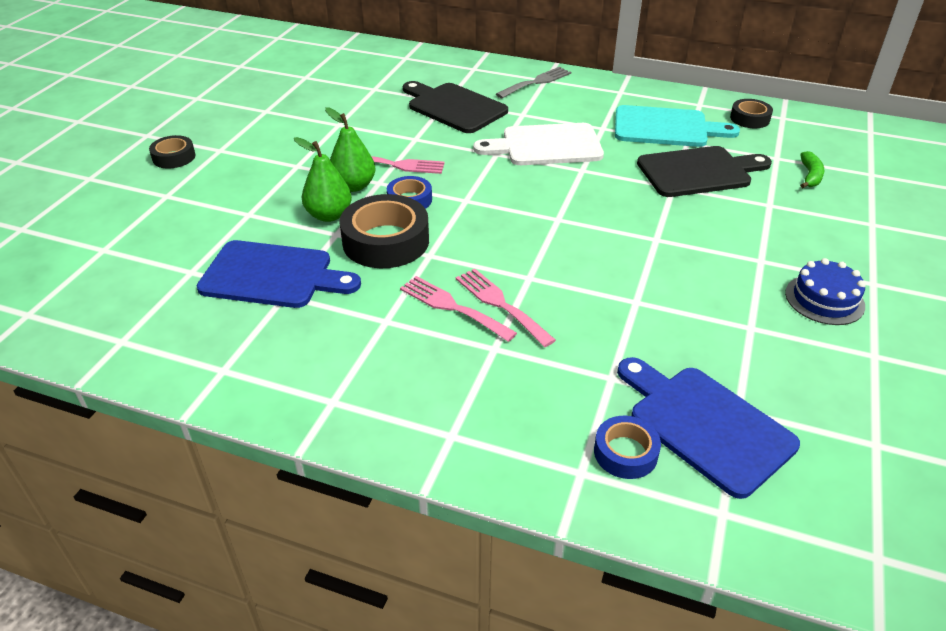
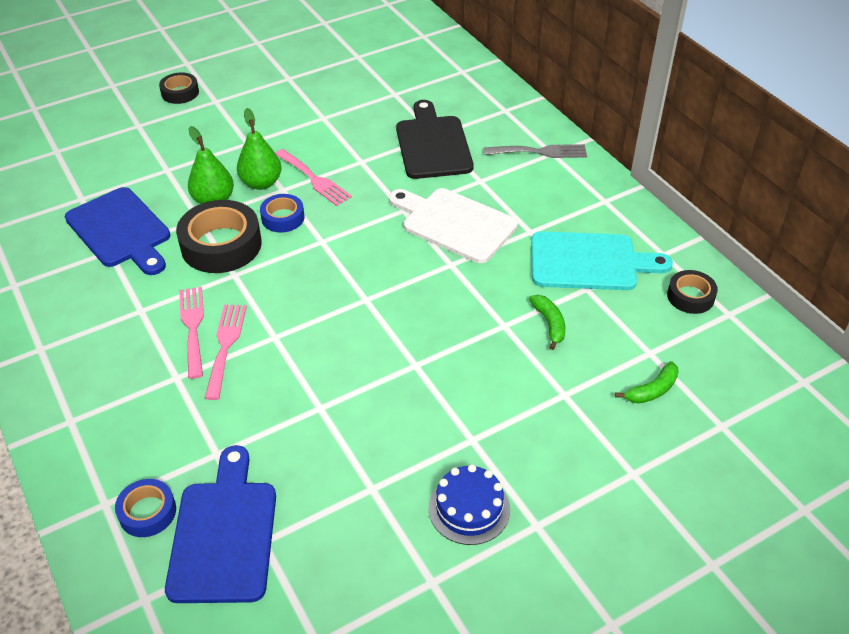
camera: 40 degrees right, 5 degrees up
turquoise cutting board [615,105,740,147] -> turquoise cutting board turned 45 degrees counterclockwise [531,231,673,290]
black cutting board [637,146,772,197] -> green banana [529,295,565,350]

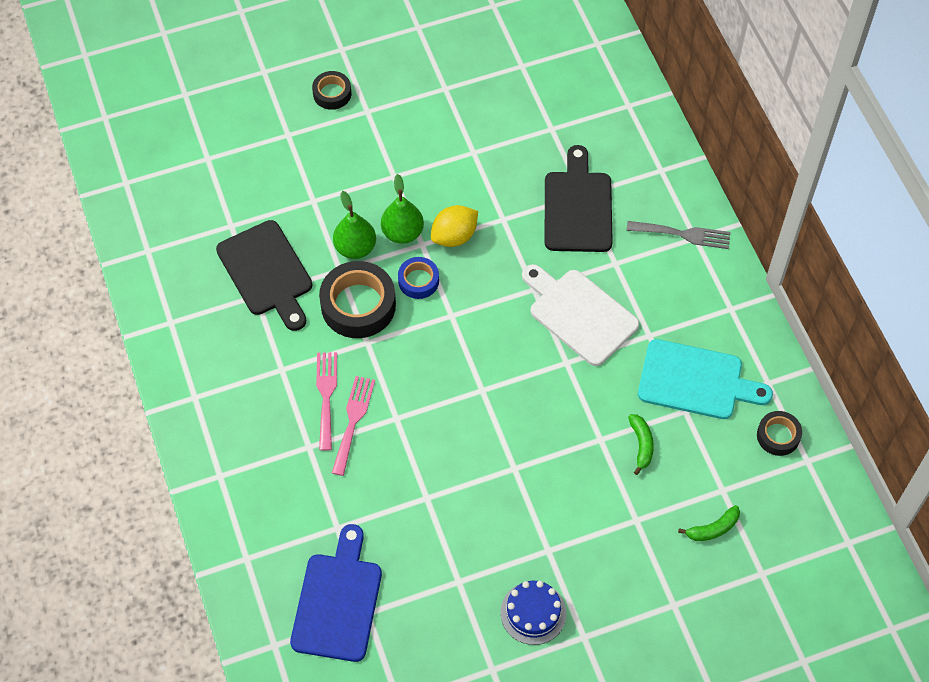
camera: 10 degrees right, 15 degrees up
blue cutting board [65,187,170,275] -> black cutting board [216,220,312,331]
blue tape [115,479,176,537] -> none
pink fork [275,149,352,206] -> yellow lemon [431,205,478,247]

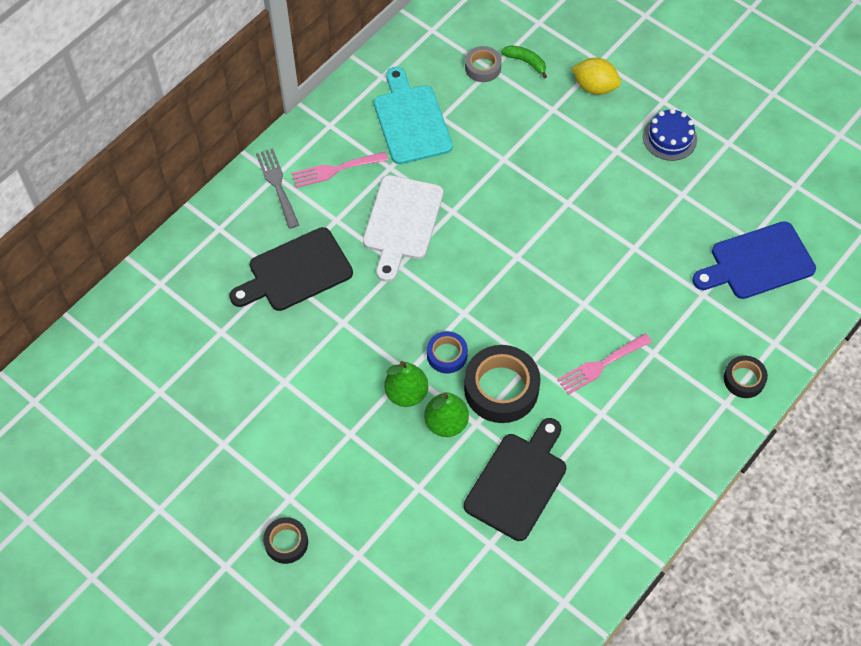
camera: 120 degrees left, 0 degrees up
pink fork [332,376,375,476] -> pink fork moved to [292,152,388,188]
yellow lemon [431,205,478,247] -> yellow lemon moved to [572,58,621,95]
green banana [628,414,654,475] -> none
black tape [757,411,802,456] -> black tape moved to [724,356,768,398]
none -> grey tape [465,46,502,82]

